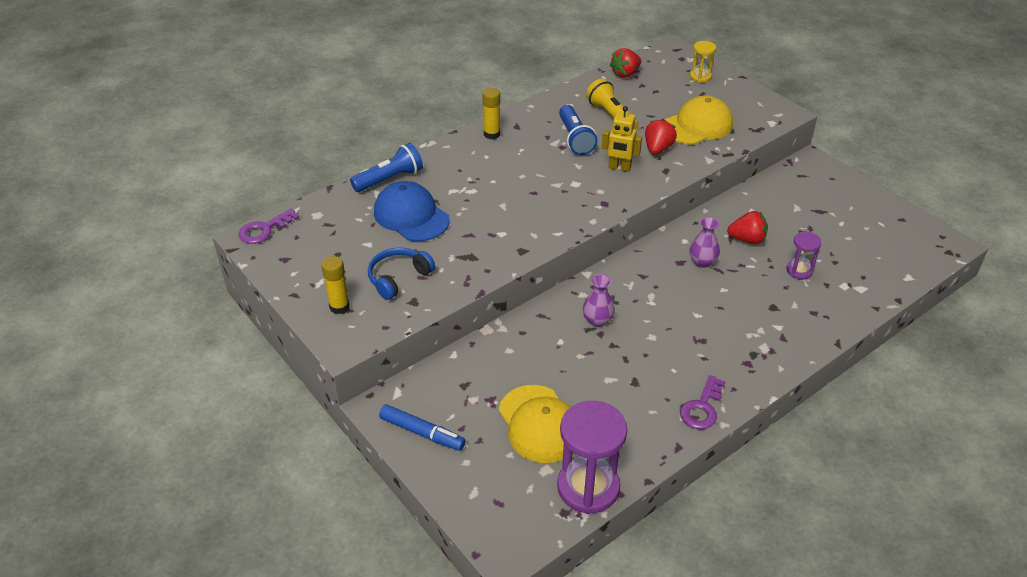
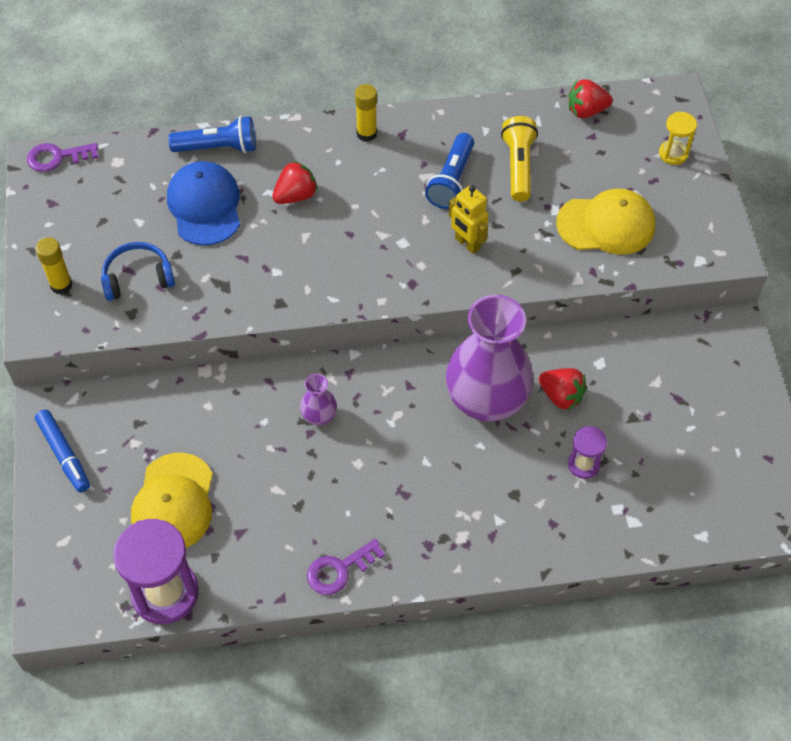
camera: 30 degrees right, 15 degrees up
red strawberry [645,119,677,155] -> red strawberry moved to [272,161,318,204]
purple vase [690,217,720,268] -> purple vase [446,295,533,421], size x2.34

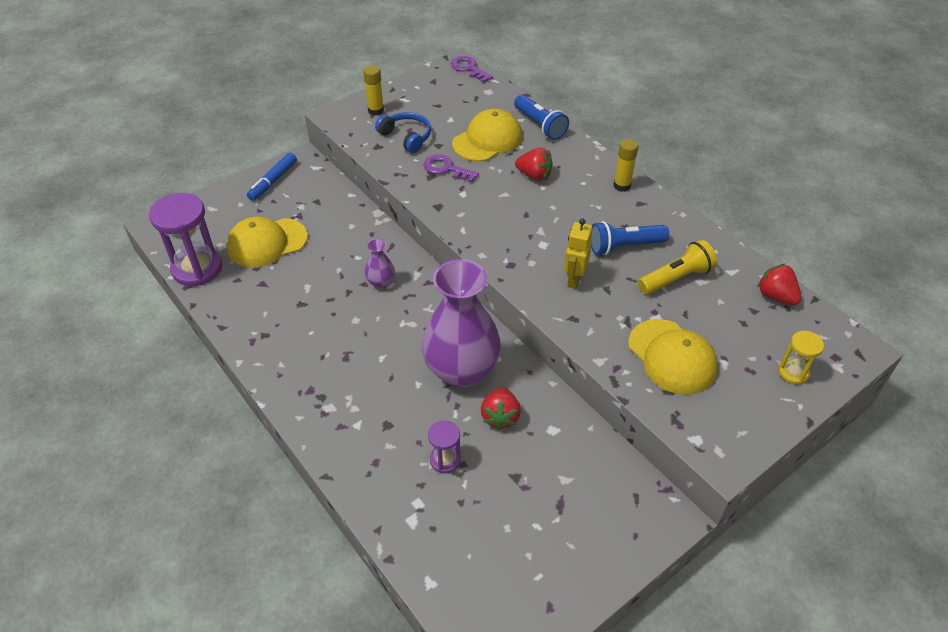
camera: 60 degrees right, 10 degrees down
blue cap [167,161,240,246] -> yellow cap [452,109,523,162]
purple key [307,539,385,595] -> purple key moved to [424,154,479,182]

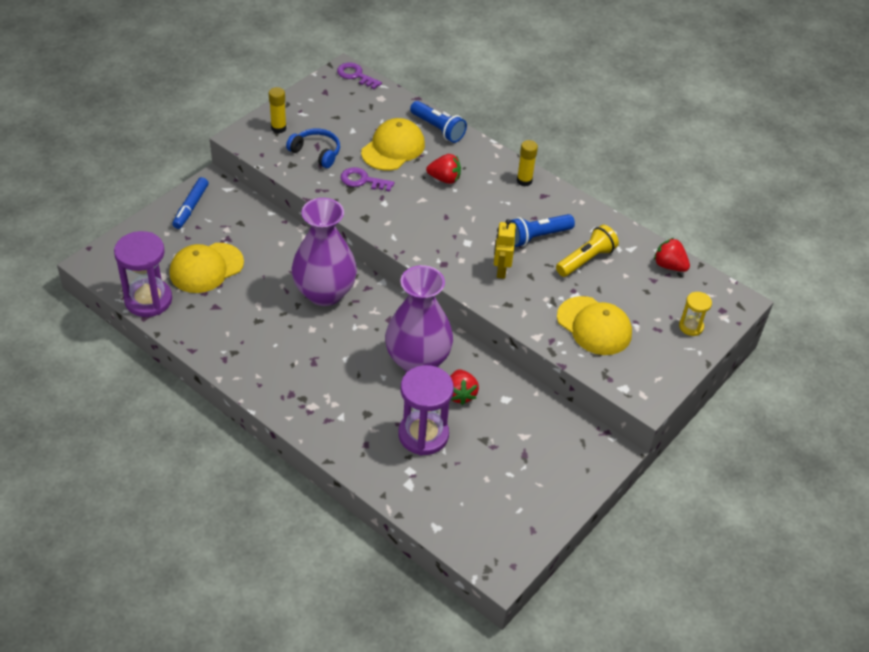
camera: 15 degrees left, 0 degrees up
purple vase [365,239,395,289] -> purple vase [292,198,357,306], size x2.34
purple hourglass [428,420,461,473] -> purple hourglass [398,365,454,455], size x1.95

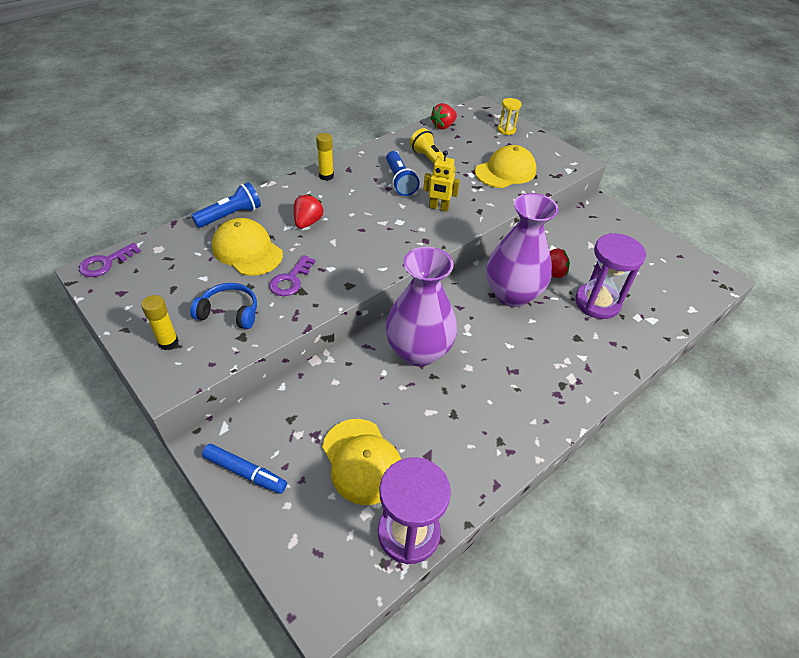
camera: 80 degrees left, 0 degrees up
blue headphones [286,128,340,168] -> blue headphones turned 60 degrees clockwise [190,283,257,329]

